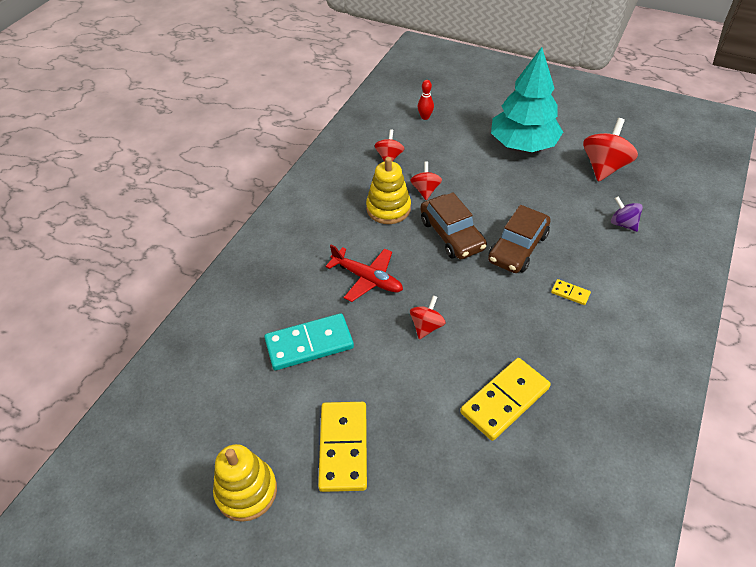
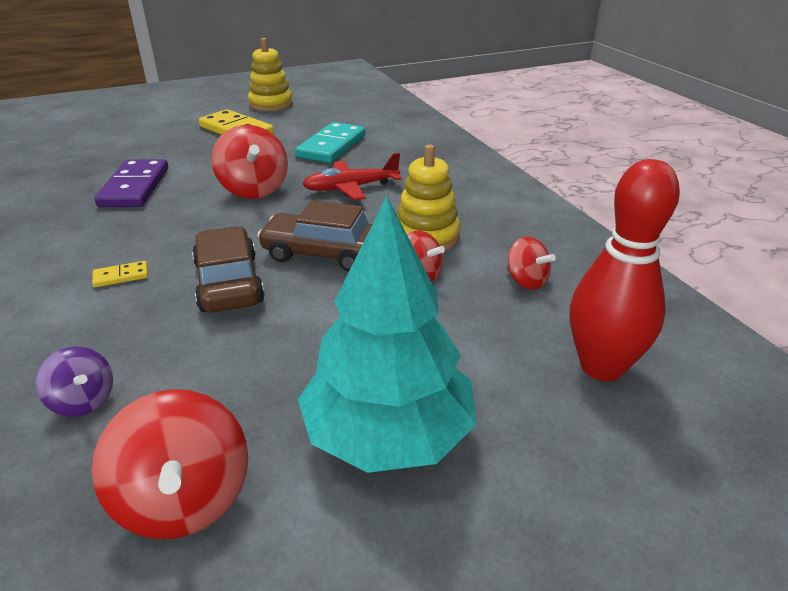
camera: 130 degrees right, 15 degrees down
red spinning top [410,295,445,339] -> red spinning top [211,125,288,199], size x1.74
red bowling pin [418,80,434,120] -> red bowling pin [569,159,680,381], size x2.29
yellow domino [460,358,551,441] -> purple domino [94,159,168,207]
purple spinning top [611,196,643,232] -> purple spinning top turned 45 degrees clockwise [36,346,113,417]

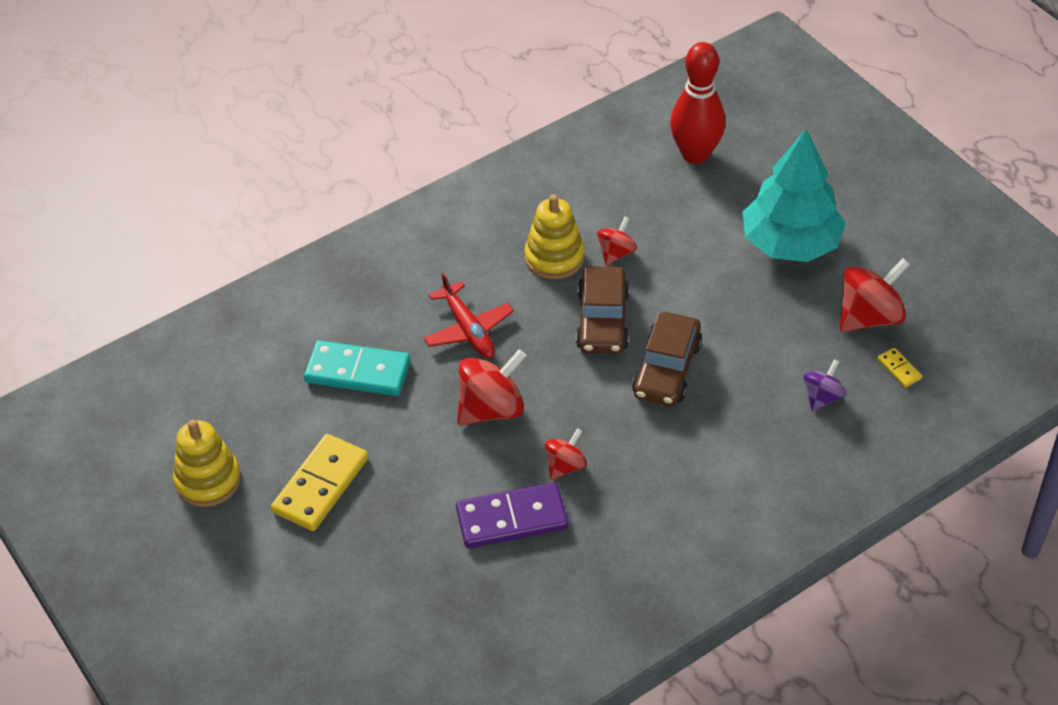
camera: 100 degrees left, 15 degrees up
yellow domino [92,261,148,287] -> yellow domino moved to [877,348,922,388]
brown car [192,226,265,313] -> brown car turned 45 degrees counterclockwise [632,312,702,406]
red spinning top [507,237,556,290] -> red spinning top moved to [545,428,587,480]

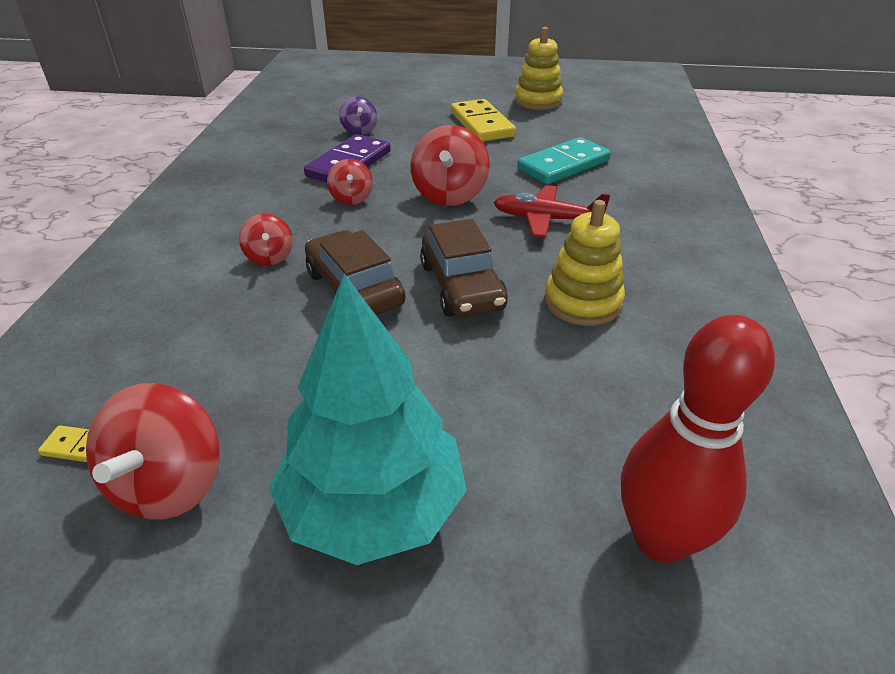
camera: 130 degrees right, 10 degrees down
brown car [576,266,630,354] -> brown car turned 150 degrees counterclockwise [420,219,508,318]
red spinning top [597,216,637,266] -> red spinning top moved to [239,214,293,266]
purple spinning top [803,359,846,411] -> purple spinning top moved to [339,97,377,135]

